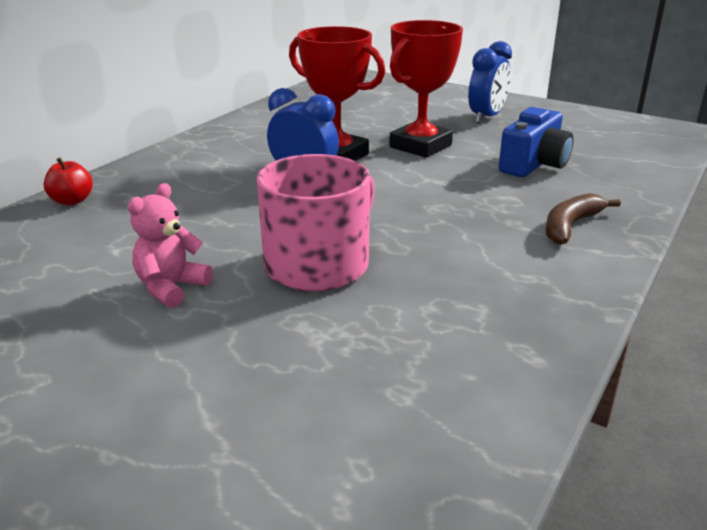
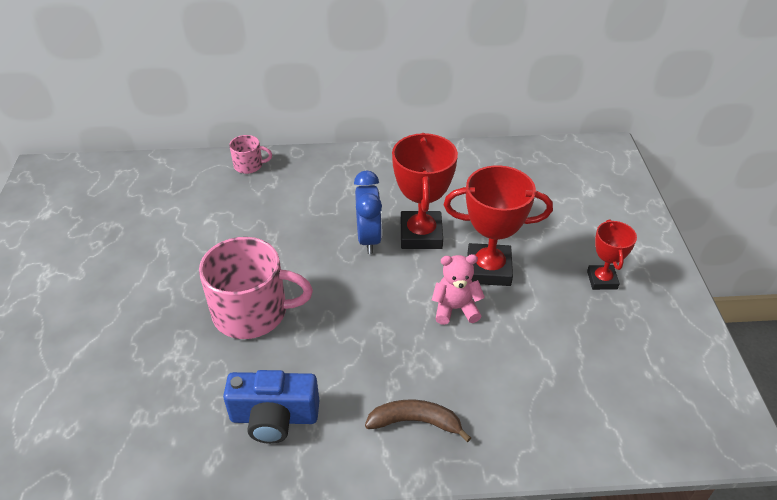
camera: 55 degrees right, 15 degrees up
red apple [44,158,93,205] -> pink mug [229,135,272,174]
pink teddy bear [128,183,213,308] -> pink teddy bear moved to [432,254,485,325]
blue clock [468,41,512,123] -> red trophy [587,219,637,290]
blue camera [499,107,574,177] -> blue camera moved to [223,370,320,444]

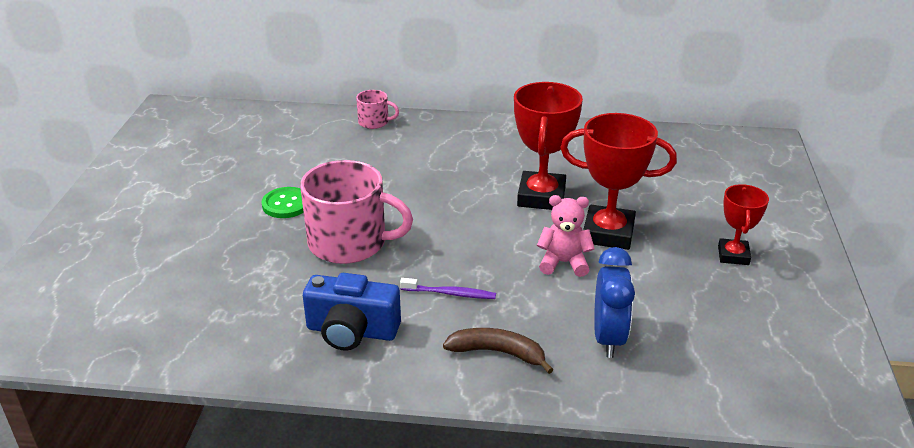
camera: 10 degrees right, 10 degrees down
blue clock [354,171,382,254] -> blue clock moved to [594,247,635,358]
none -> green button [261,187,304,218]
none -> purple toothbrush [400,278,496,299]

